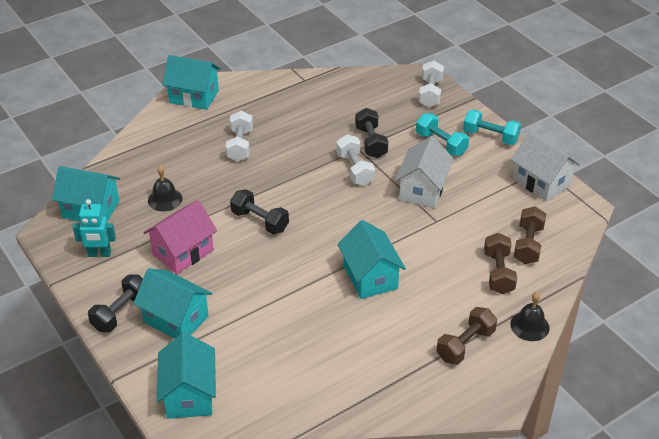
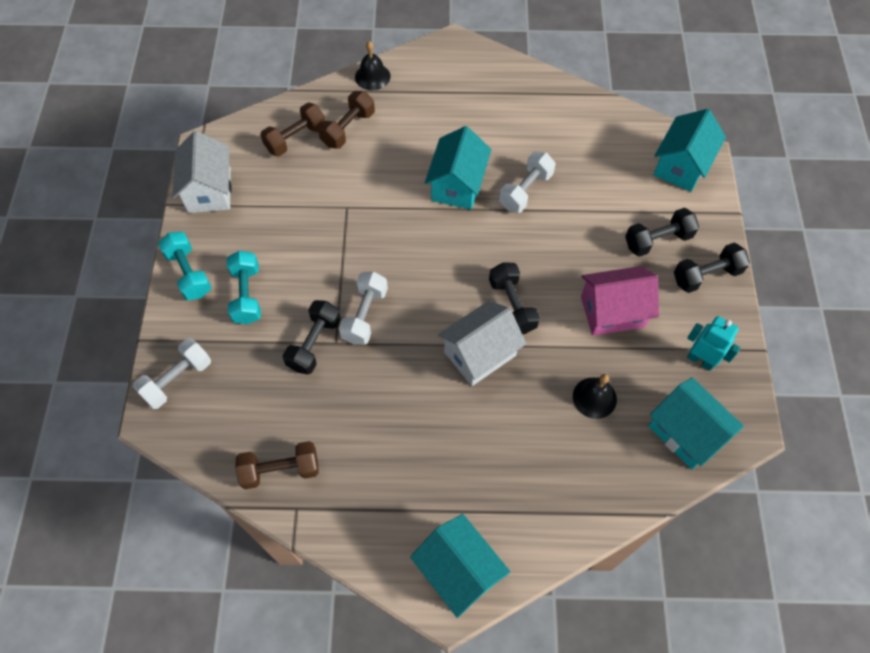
camera: 145 degrees left, 20 degrees up
turquoise house [133,268,212,339] -> black dumbbell [625,208,699,257]
white dumbbell [226,111,253,162] -> white dumbbell moved to [499,151,556,213]
white house [395,136,454,208] -> white house moved to [438,301,526,386]
brown dumbbell [436,307,497,365] -> brown dumbbell moved to [235,441,319,489]

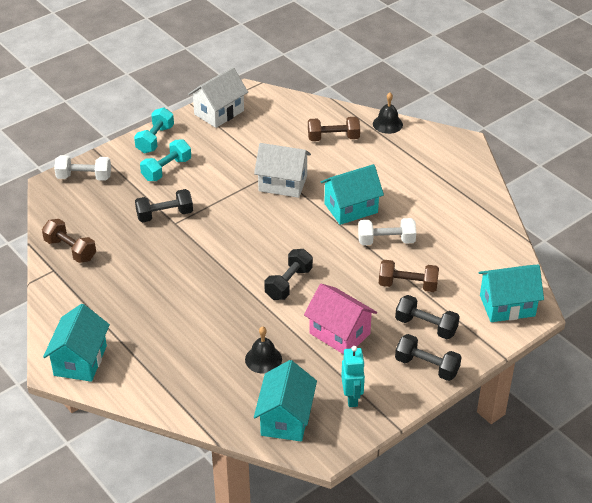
camera: 50 degrees right, 20 degrees down
brown dumbbell [260,102,325,157] -> brown dumbbell moved to [379,260,439,292]
white dumbbell [339,272,388,345] -> none
white house [438,301,526,386] -> white house moved to [254,143,311,198]

